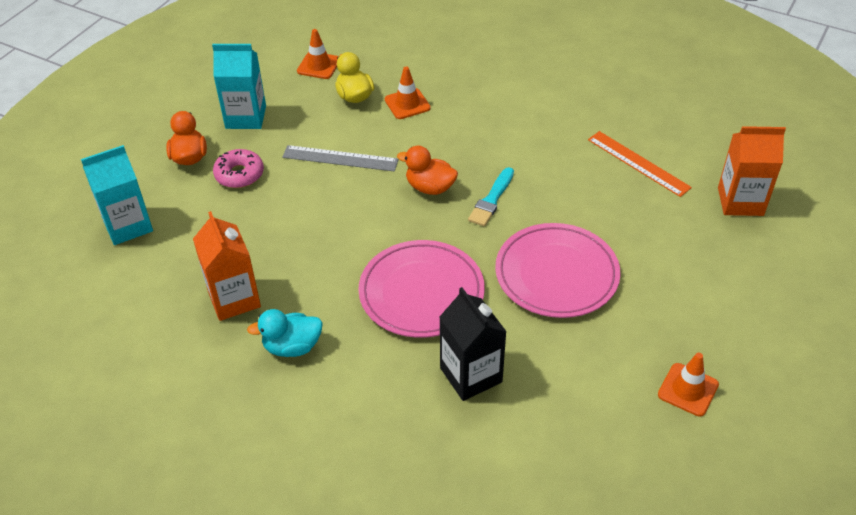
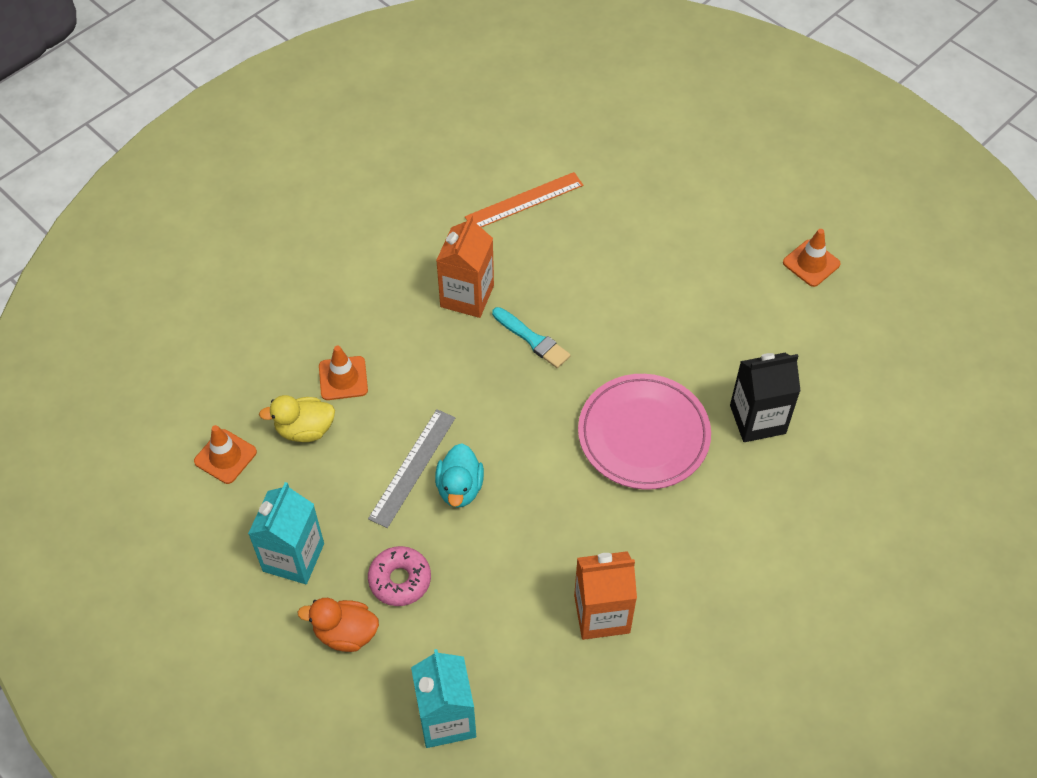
camera: 75 degrees left, 10 degrees up
turquoise duck [247,309,323,357] -> turquoise duck moved to [435,443,484,508]
orange duck [397,146,458,195] -> none
pink plate [495,223,621,318] -> none
orange carton [718,126,786,216] -> orange carton moved to [436,214,494,318]

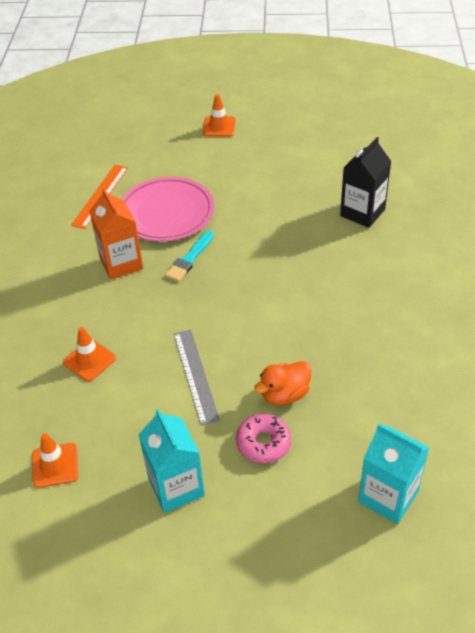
camera: 40 degrees left, 10 degrees down
yellow duck [259,395,335,442] -> none
orange duck [297,598,379,652] -> orange duck moved to [254,361,311,405]
turquoise duck [435,443,484,508] -> none
turquoise brush [492,307,571,368] -> turquoise brush turned 120 degrees clockwise [165,231,214,282]
orange carton [574,551,637,640] -> none
pink plate [578,374,711,490] -> pink plate moved to [122,177,214,242]
orange traffic cone [783,229,841,287] -> orange traffic cone moved to [203,94,236,137]

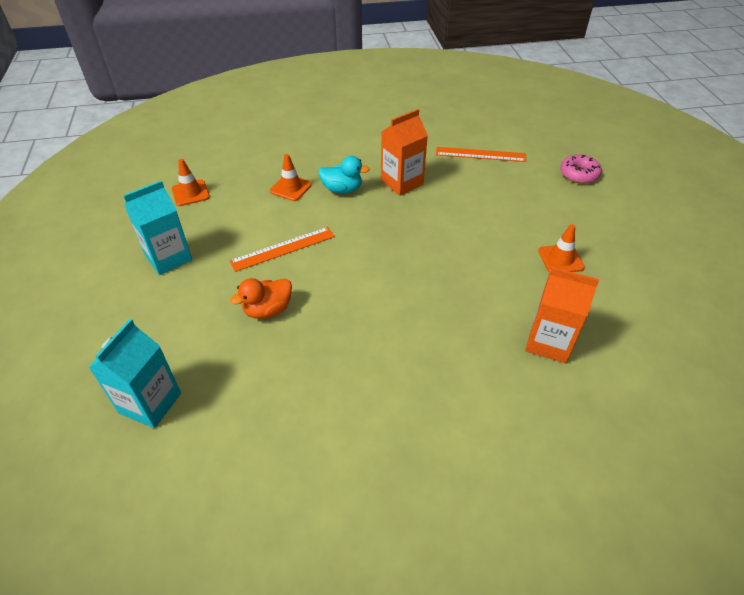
camera: 75 degrees right, 0 degrees up
pink plate [122,177,214,242] -> none
turquoise brush [165,231,214,282] -> none
grey ruler [174,330,220,426] -> orange ruler [230,227,335,272]
orange traffic cone [203,94,236,137] -> orange traffic cone moved to [538,224,585,273]
pink donut [236,414,291,463] -> pink donut moved to [560,154,602,184]
orange duck [254,361,311,405] -> orange duck turned 75 degrees counterclockwise [230,278,292,319]
black carton [340,137,392,228] -> orange carton [525,267,599,364]
none -> turquoise duck [318,156,370,193]

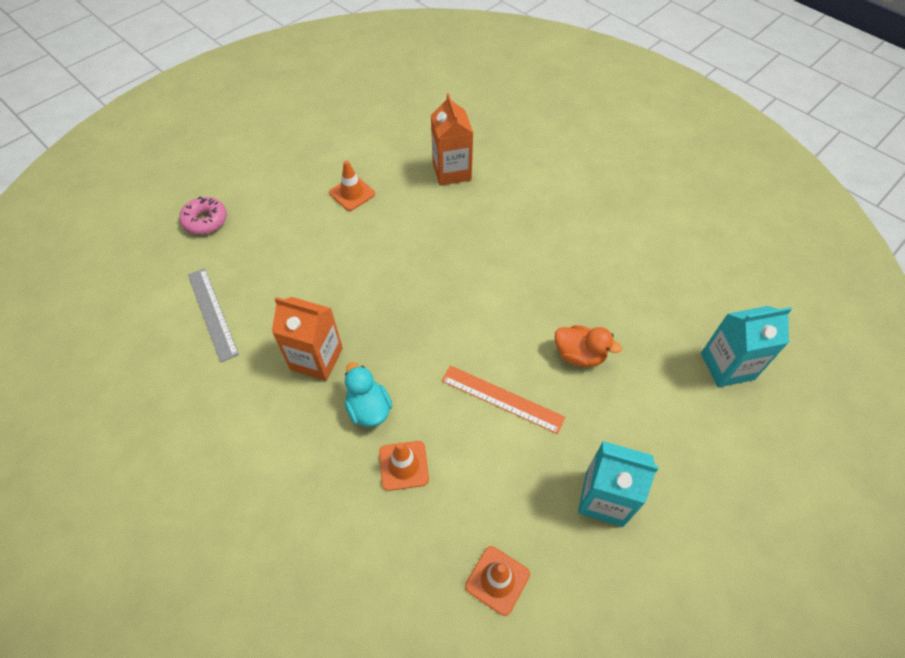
camera: 125 degrees left, 10 degrees up
orange ruler [436,147,527,162] -> grey ruler [188,268,239,363]

